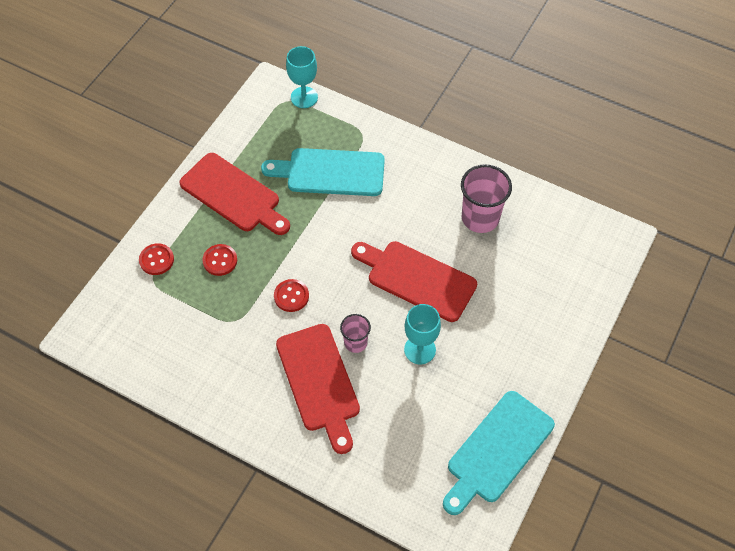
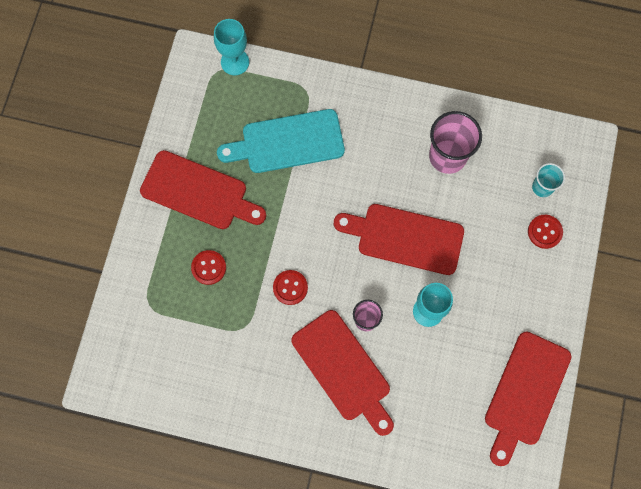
camera: 15 degrees left, 15 degrees up
red button [139,243,174,275] -> red button moved to [528,215,563,249]
turquoise cutting board [443,391,555,515] -> red cutting board [485,332,572,466]
none -> turquoise cup [532,163,565,197]

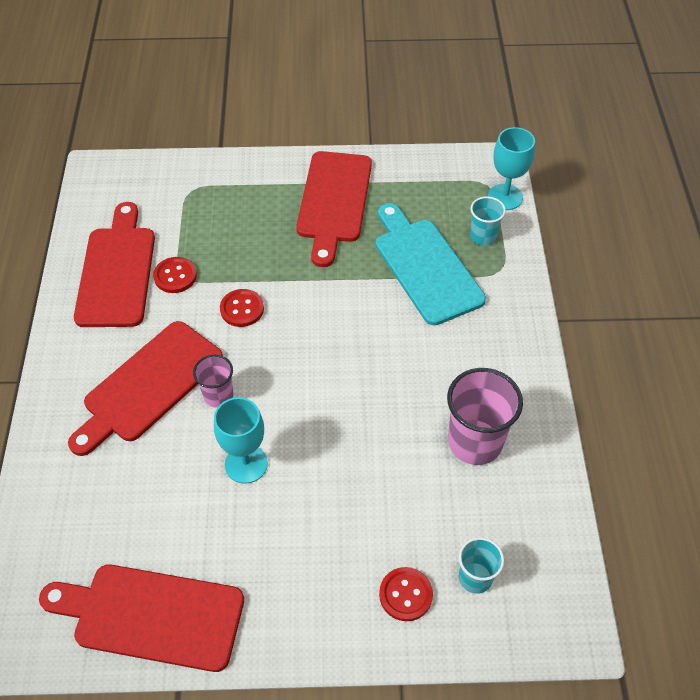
camera: 75 degrees right, 20 degrees down
red button [191,250,226,285] -> red button moved to [153,257,197,293]
red cutting board [334,204,464,275] -> red cutting board moved to [74,202,155,327]
none -> turquoise cup [470,196,506,246]

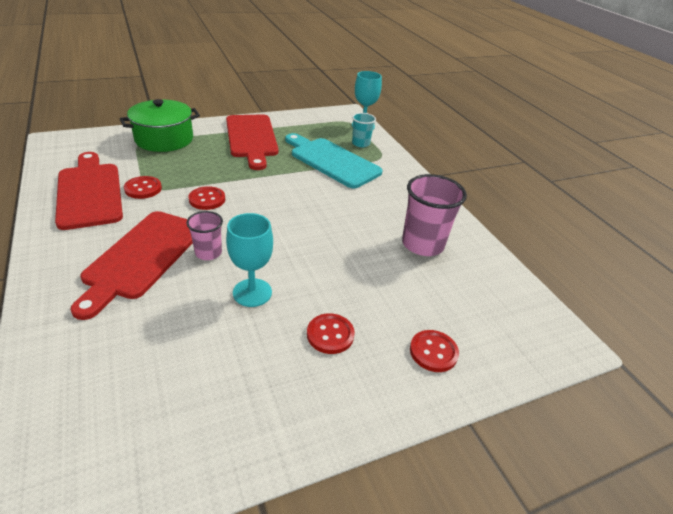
camera: 25 degrees left, 15 degrees down
red cutting board [39,564,244,672] -> none
turquoise cup [459,537,504,594] -> none
none -> green pot [120,99,200,152]
none -> red button [307,313,355,354]

